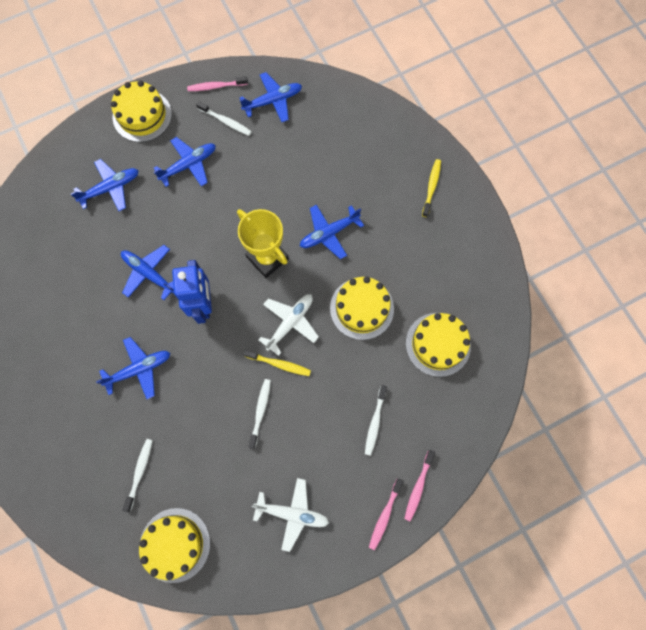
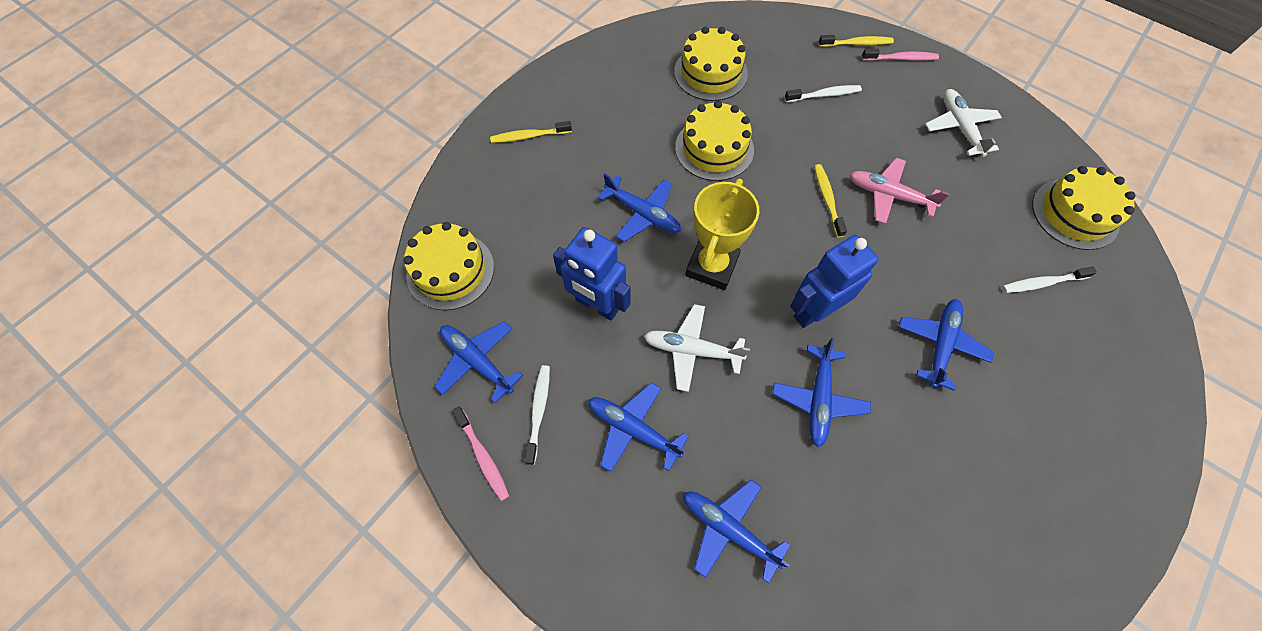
camera: 115 degrees left, 10 degrees down
blue plane [96,337,170,399] -> blue plane turned 75 degrees clockwise [898,299,994,391]
yellow cake [111,80,172,142] -> yellow cake moved to [403,222,494,310]
white toothbrush [248,379,271,449] -> pink plane [850,158,949,224]
white plane [259,294,319,356] -> white plane moved to [644,304,750,392]
pink toothbrush [404,450,435,521] -> yellow toothbrush [818,35,894,47]
none -> blue robot [553,227,630,321]

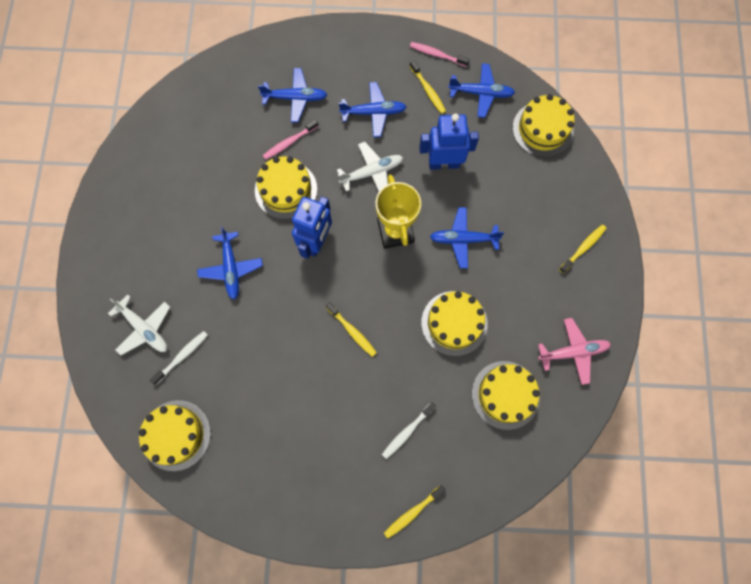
camera: 145 degrees right, 10 degrees up
white toothbrush [524,365,550,465] -> yellow toothbrush [410,60,446,114]
blue plane [772,338,871,447] -> yellow cake [255,156,317,219]
pink plane [850,158,949,224] -> pink plane moved to [538,318,611,385]
pink toothbrush [862,49,939,61] -> pink toothbrush moved to [263,119,319,160]
white plane [925,89,1002,157] -> white plane moved to [108,294,170,355]

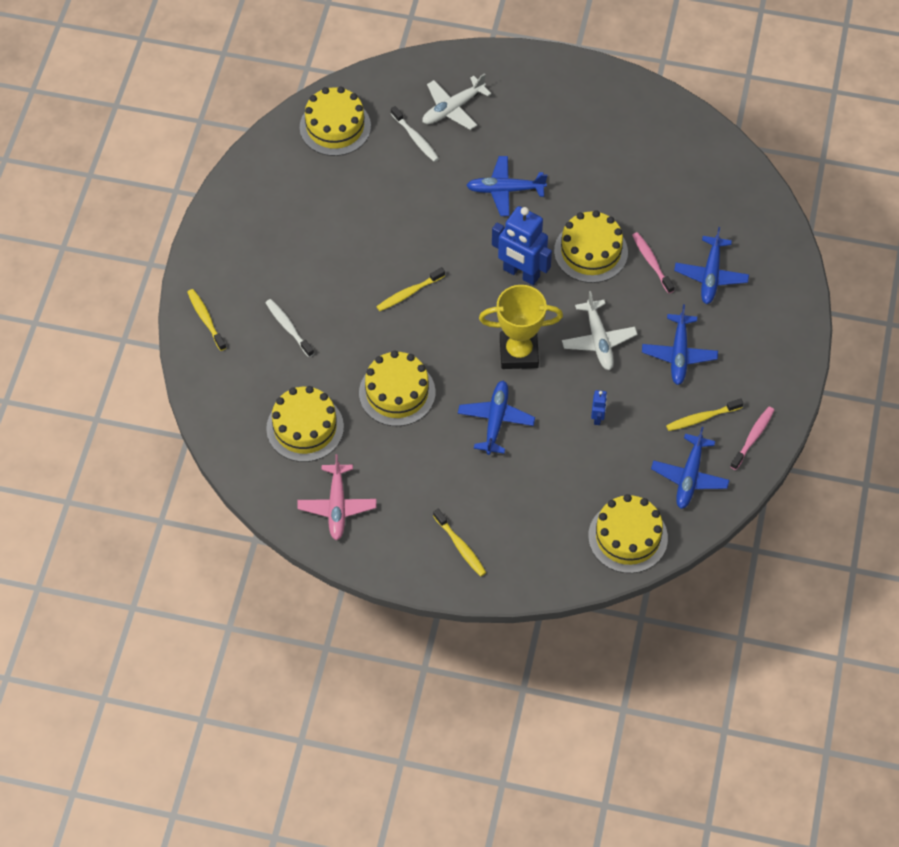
camera: 100 degrees right, 15 degrees down
blue robot [419,114,479,170] -> blue robot [591,390,607,425], size x0.45

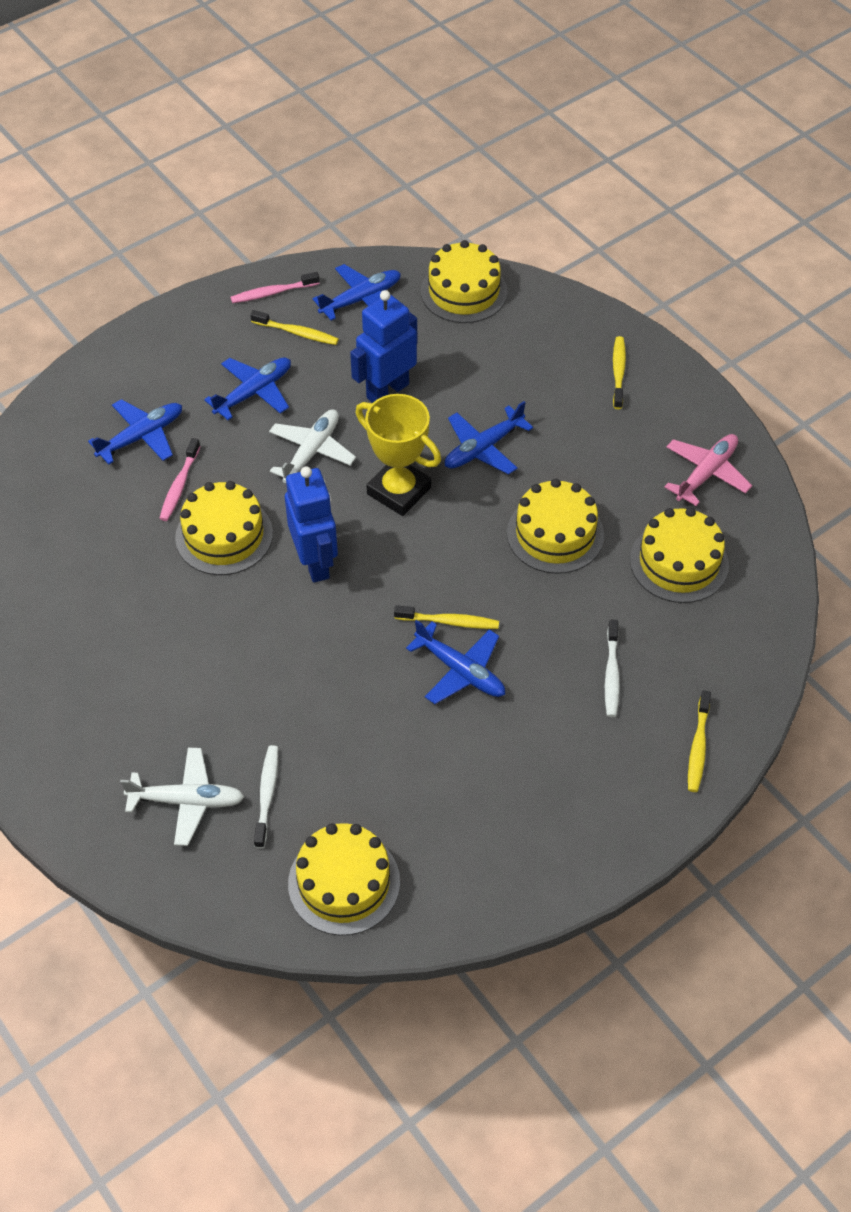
camera: 140 degrees left, 5 degrees down
blue plane [466,156,547,216] -> blue plane moved to [406,620,505,704]
blue robot [591,390,607,425] -> blue robot [350,290,417,403], size x2.23

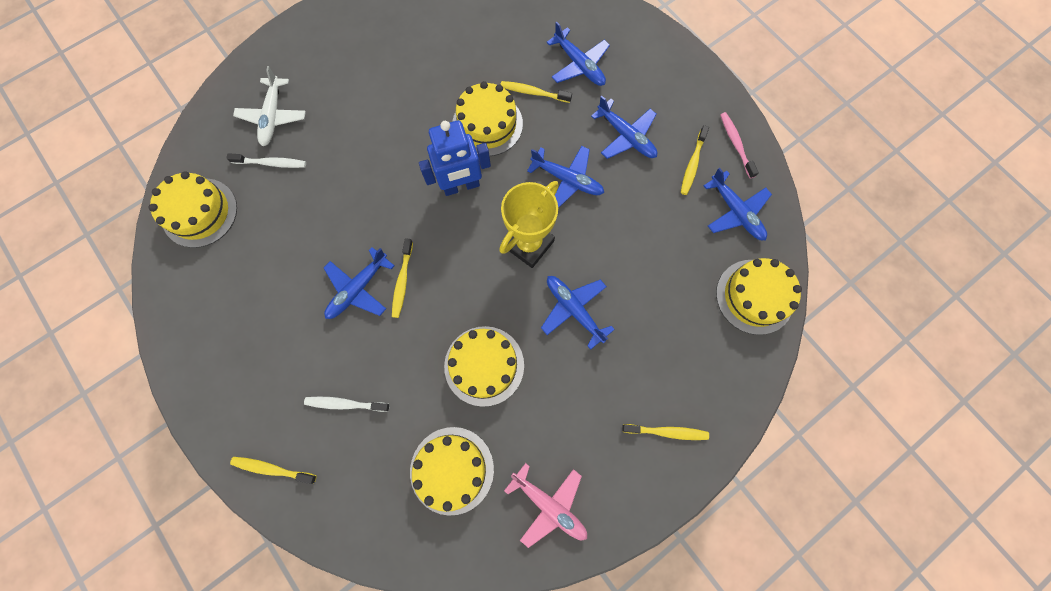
camera: 90 degrees right, 20 degrees up
pink toothbrush [159,438,201,521] -> yellow toothbrush [500,81,572,103]
white plane [269,409,356,483] -> blue plane [527,146,604,208]
blue robot [350,290,417,403] -> none

